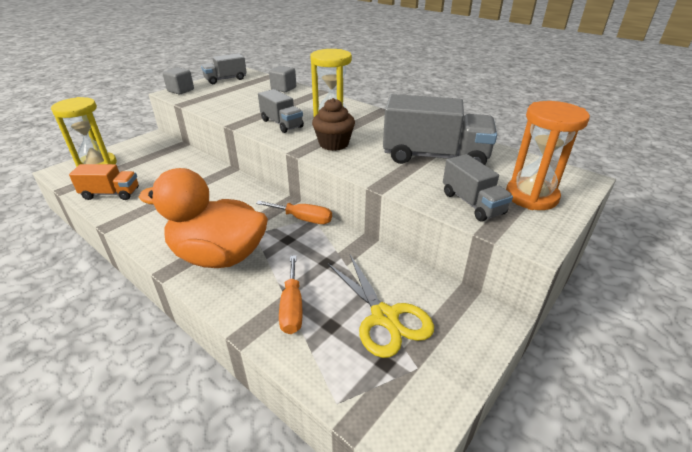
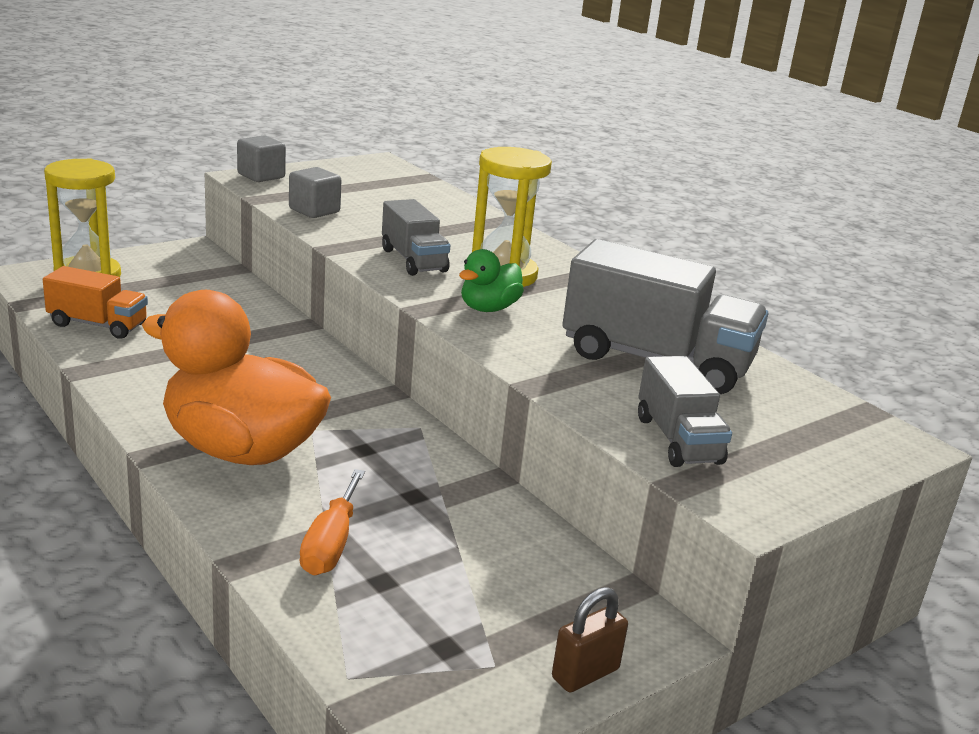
camera: 10 degrees right, 10 degrees down
grey truck [201,53,247,84] -> none
orange screwdriver [256,201,332,224] -> none
grey cube [269,66,296,92] -> grey cube moved to [289,167,341,218]
brown cupcake [312,98,355,151] -> green duck [459,249,524,312]
yellow scissors [328,255,434,358] -> none
orange hourglass [506,101,590,210] -> none
none -> brown padlock [552,587,628,692]

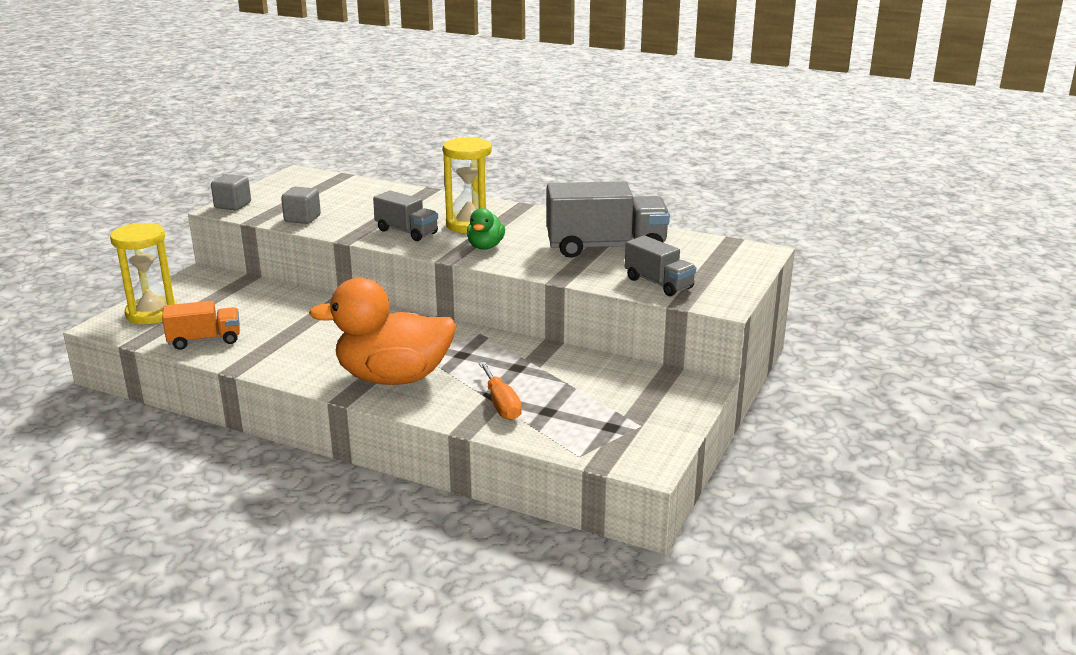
camera: 25 degrees left, 0 degrees up
brown padlock [552,587,628,692] -> none

